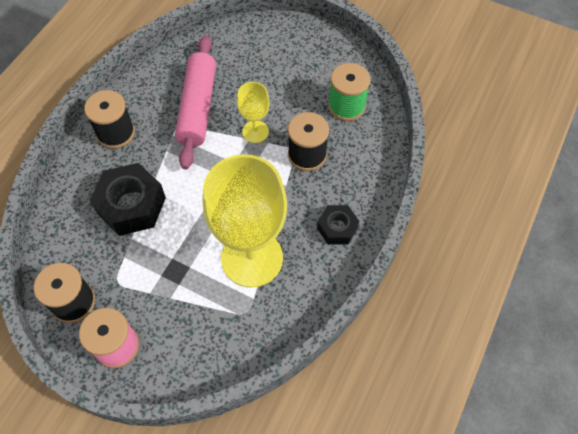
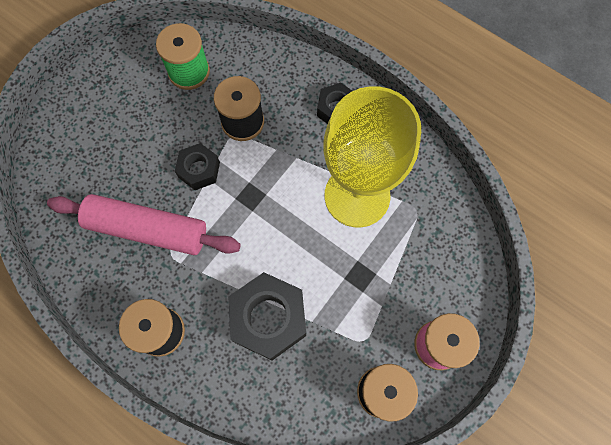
camera: 80 degrees left, 10 degrees up
yellow goblet [237,82,270,143] -> black nut [175,143,220,190]

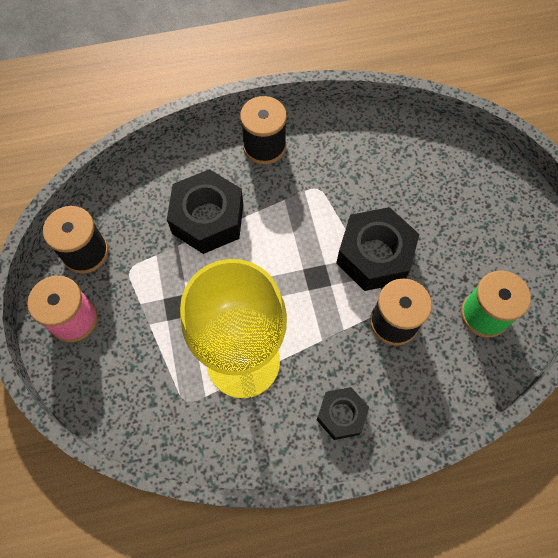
camera: 130 degrees right, 5 degrees down
pink rolling pin [47,194,241,255] -> none
black nut [175,143,220,190] -> black nut [336,207,420,291], size x1.72

